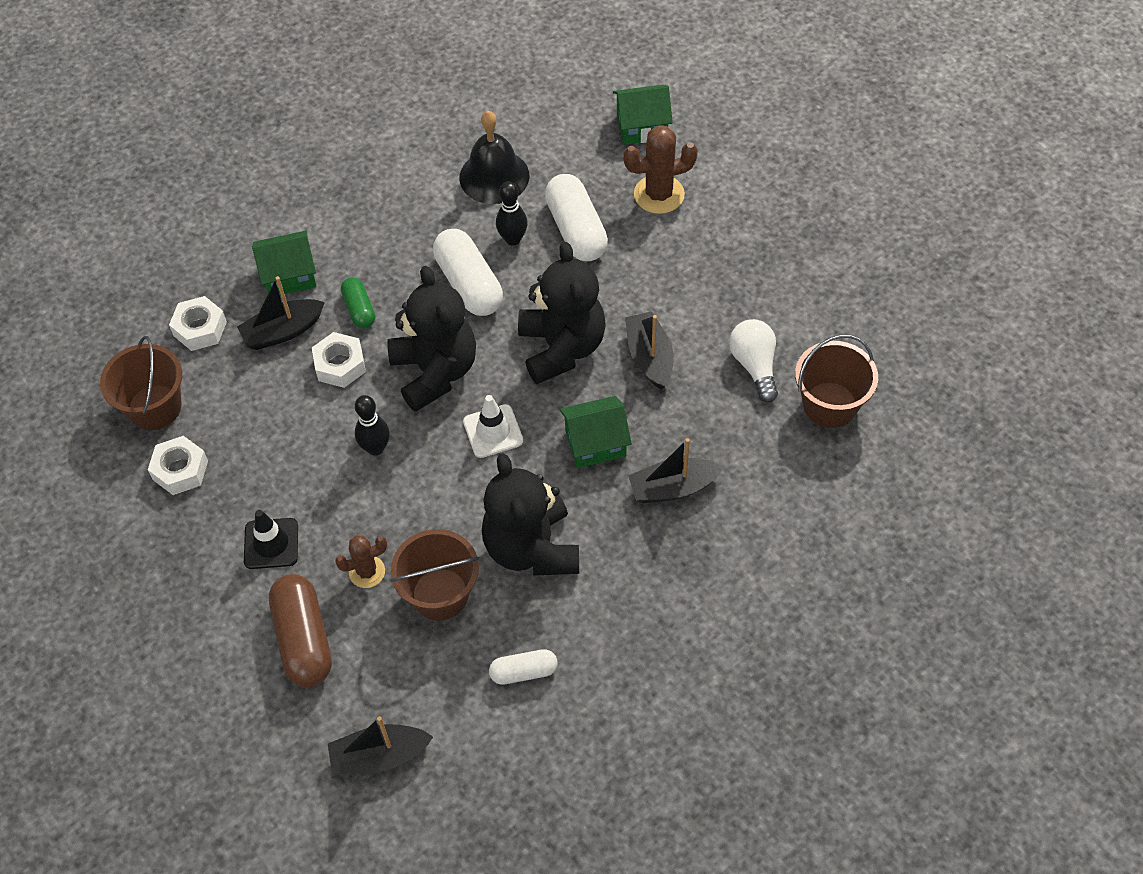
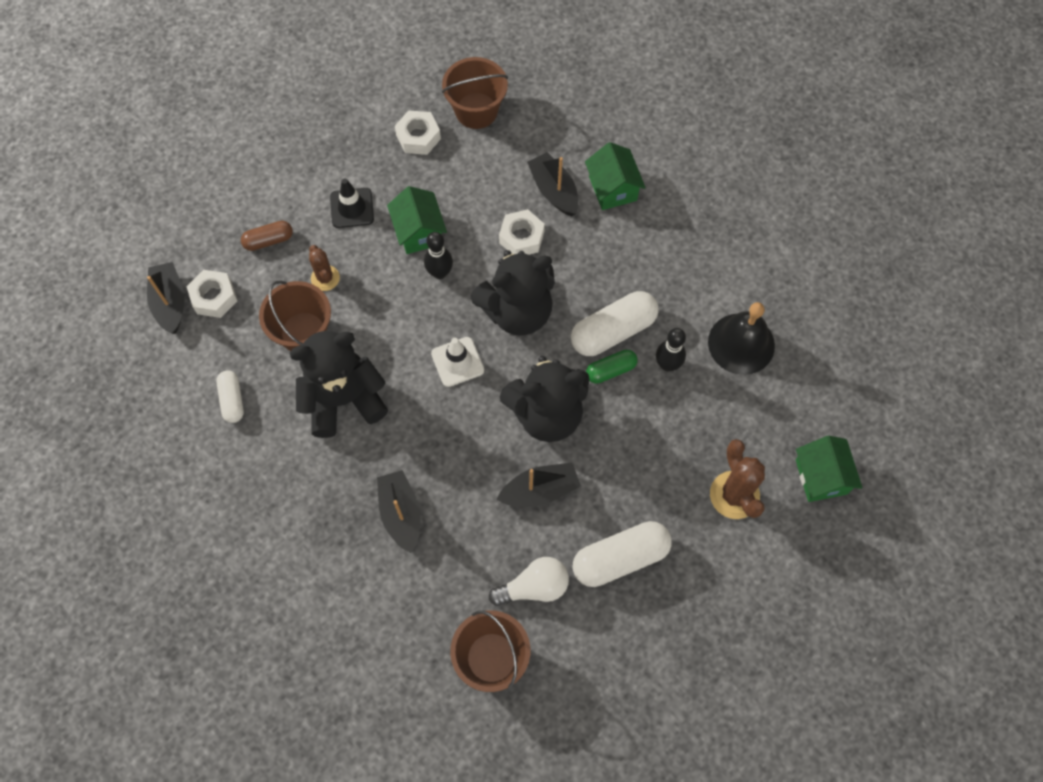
camera: 85 degrees right, 10 degrees up
white nut [169,296,227,351] -> white nut moved to [186,270,237,318]
brown capsule [269,574,332,687] -> brown capsule [241,221,293,251], size x0.56
green capsule [341,277,375,328] -> green capsule moved to [586,350,638,384]
white capsule [545,174,608,261] -> white capsule moved to [573,521,672,587]
green house [560,396,632,468] -> green house moved to [387,186,447,254]

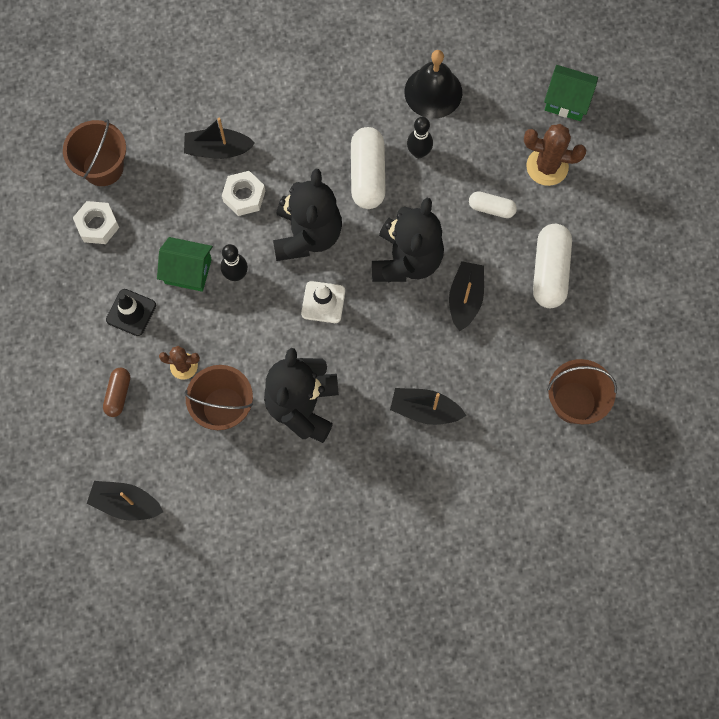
camera: 60 degrees left, 5 degrees up
white nut [186,270,237,318] -> none
white capsule [216,371,244,423] -> white capsule moved to [469,191,517,218]
white light bulb [489,557,569,606] -> none
green house [585,142,646,210] -> none
green capsule [586,350,638,384] -> none

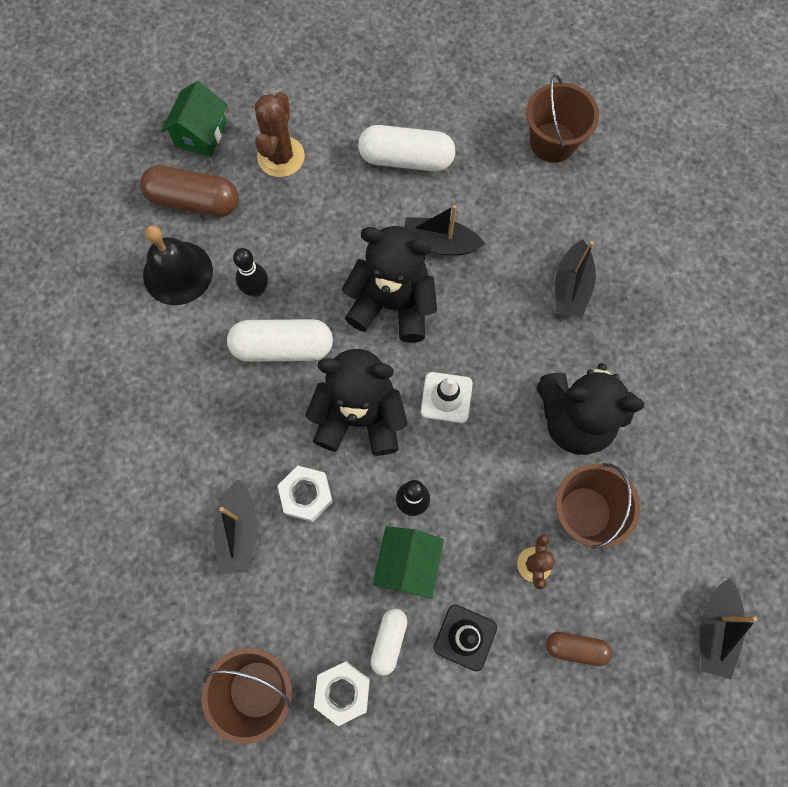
camera: 90 degrees left, 0 degrees up
white capsule [469,191,517,218] -> white capsule moved to [370,608,408,676]
none -> brown capsule [140,165,239,217]

